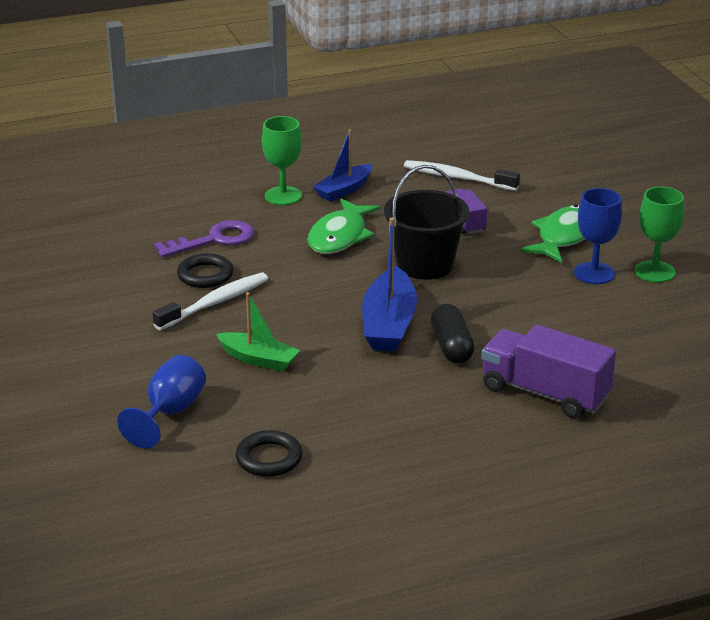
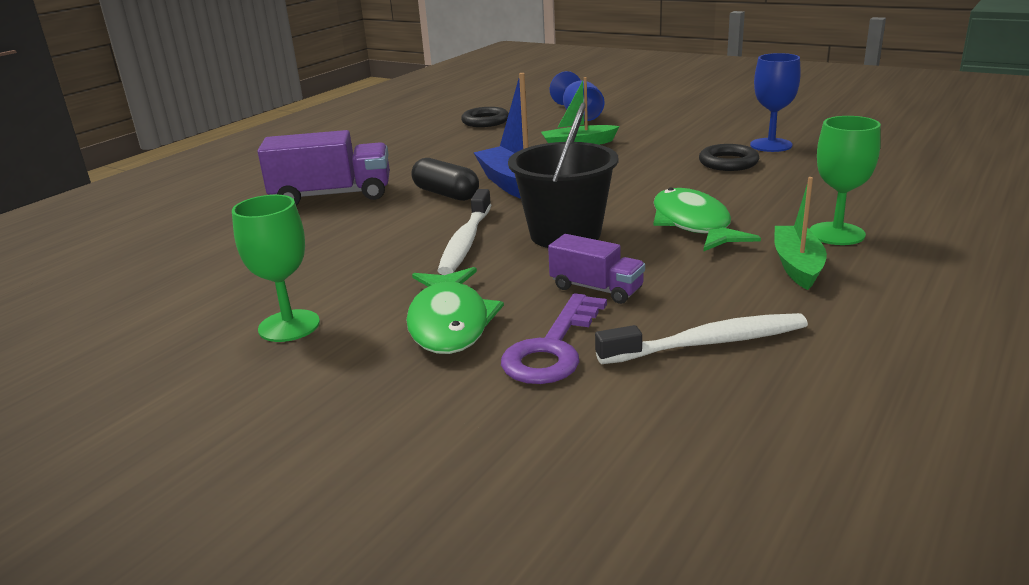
camera: 145 degrees right, 5 degrees down
white toothbrush [153,273,268,330] -> white toothbrush moved to [438,189,491,275]
purple key [154,220,254,258] -> purple key moved to [501,293,607,384]
blue boat [313,130,372,202] -> green boat [774,177,827,290]
blue goblet [574,188,622,284] -> blue goblet moved to [750,53,801,152]

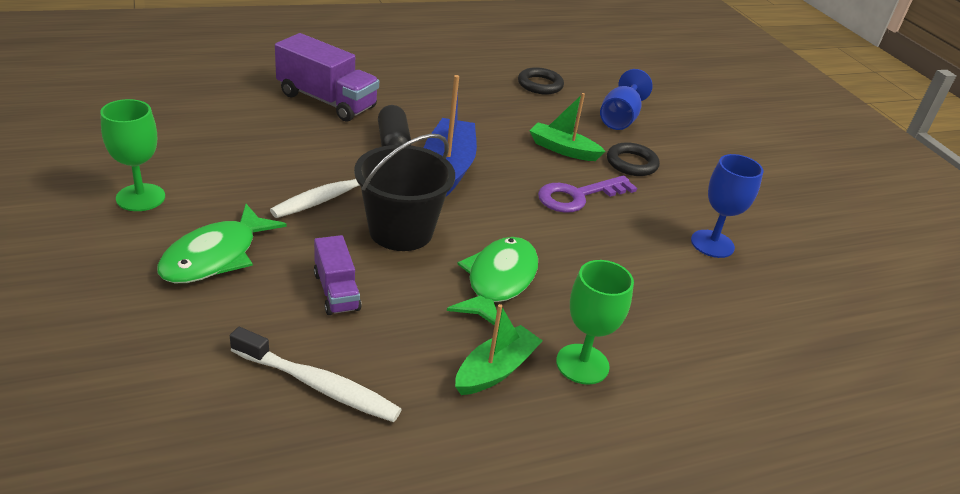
camera: 30 degrees right, 10 degrees up
purple key [501,293,607,384] -> purple key moved to [538,175,637,213]
black ring [699,144,759,171] -> black ring moved to [607,142,660,176]

